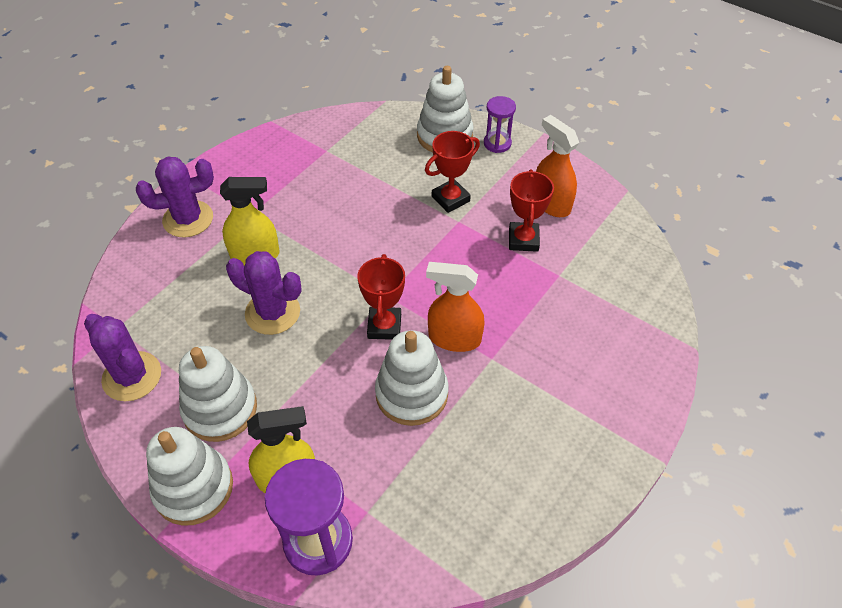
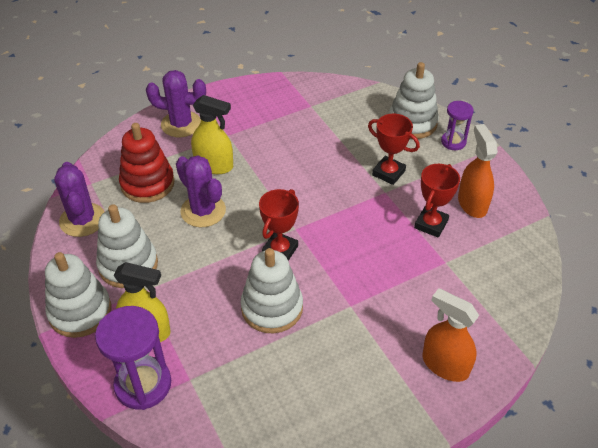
camera: 25 degrees right, 5 degrees down
red trophy [425,131,480,213] -> red trophy turned 45 degrees clockwise [368,114,420,185]
orange spray bottle [426,262,484,352] -> orange spray bottle moved to [422,288,479,382]
none -> red stacking toy [119,123,175,203]

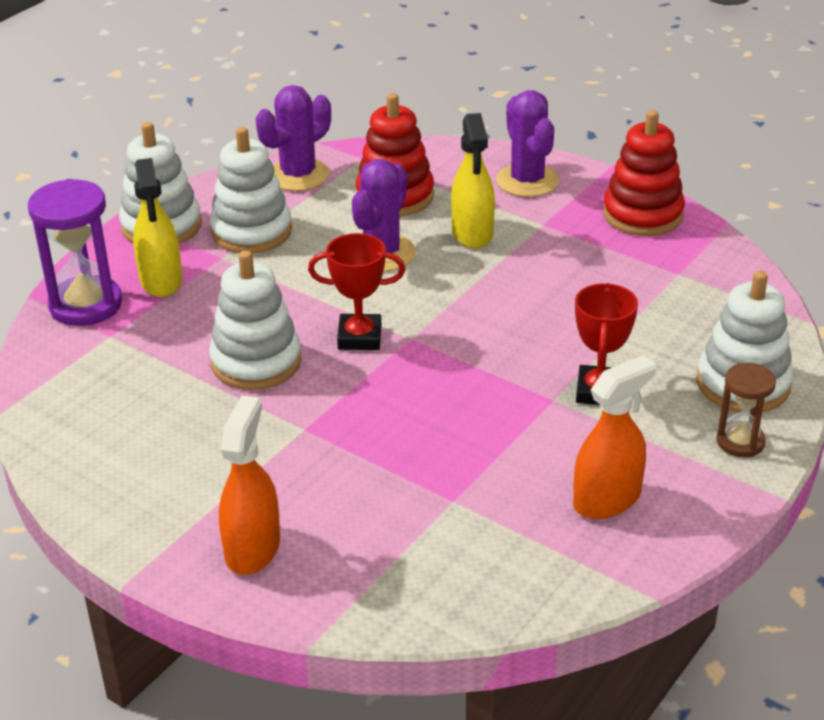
camera: 65 degrees right, 10 degrees down
red trophy [414,164,460,238] -> none
purple hourglass [441,101,474,150] -> brown hourglass [716,363,776,457]
none -> red stacking toy [603,110,685,236]

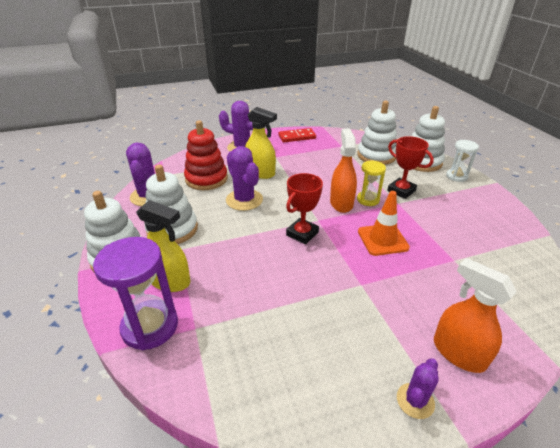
camera: 55 degrees left, 0 degrees up
white stacking toy [209,250,302,390] -> white stacking toy moved to [357,101,397,165]
orange spray bottle [573,355,656,519] -> orange spray bottle moved to [330,129,357,213]
red stacking toy [603,110,685,236] -> red domino [279,128,316,142]
brown hourglass [716,363,776,457] -> white hourglass [446,140,479,182]
none -> yellow hourglass [357,160,386,206]
none -> orange traffic cone [358,191,410,256]
none -> purple cactus [397,359,439,419]

